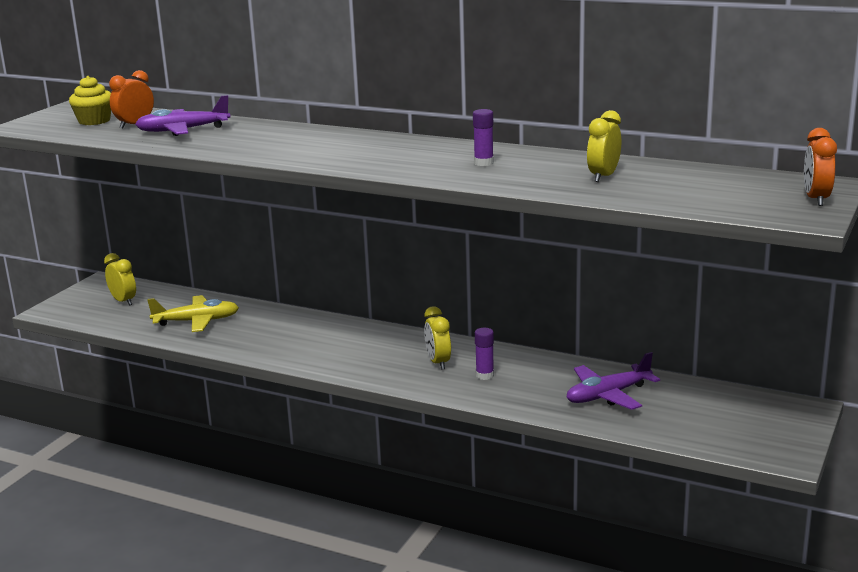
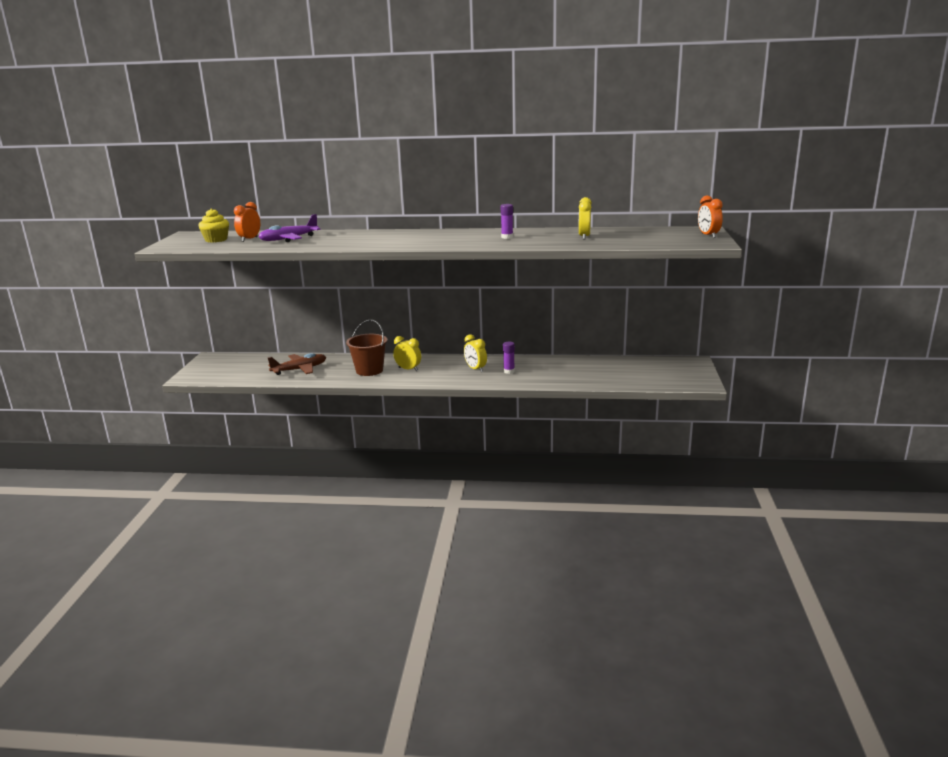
camera: 20 degrees left, 0 degrees up
yellow clock [104,253,136,306] -> yellow clock moved to [393,336,421,371]
yellow plane [147,295,239,332] -> brown plane [268,353,326,375]
purple plane [566,352,660,410] -> none
none -> brown bucket [346,320,387,376]

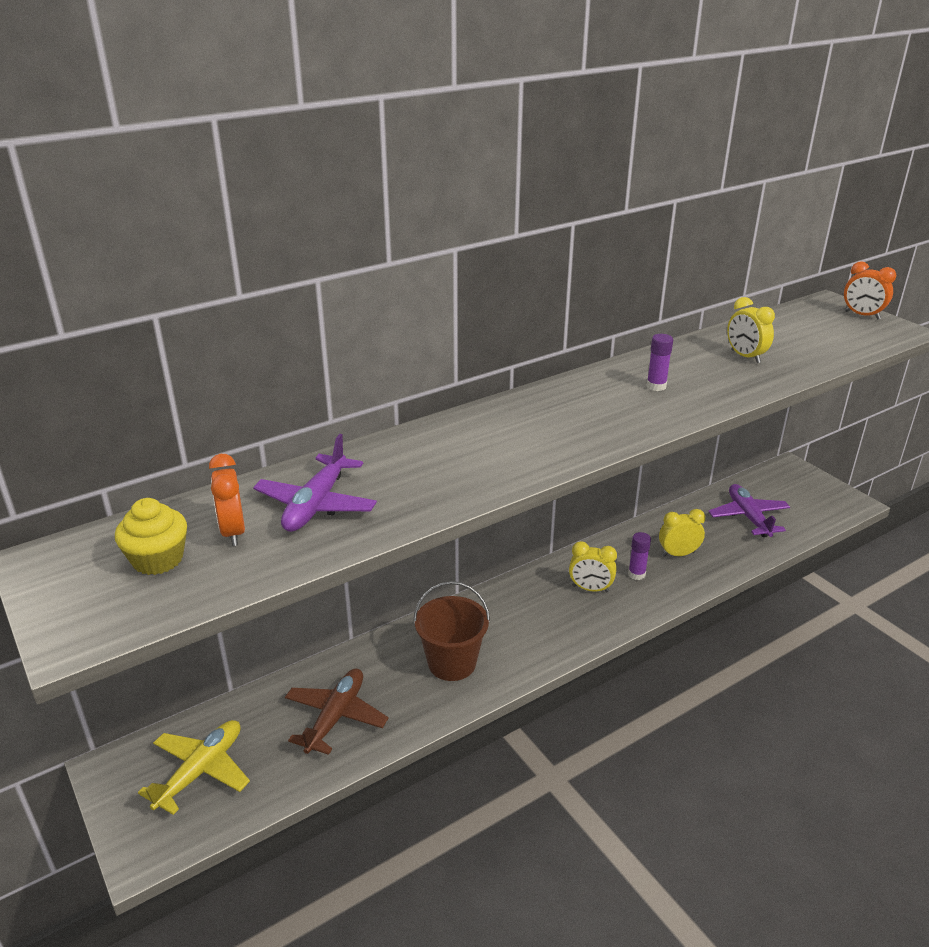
camera: 40 degrees left, 10 degrees up
yellow clock [393,336,421,371] -> yellow clock moved to [659,509,705,557]
none -> yellow plane [138,720,250,815]
none -> purple plane [708,484,790,537]

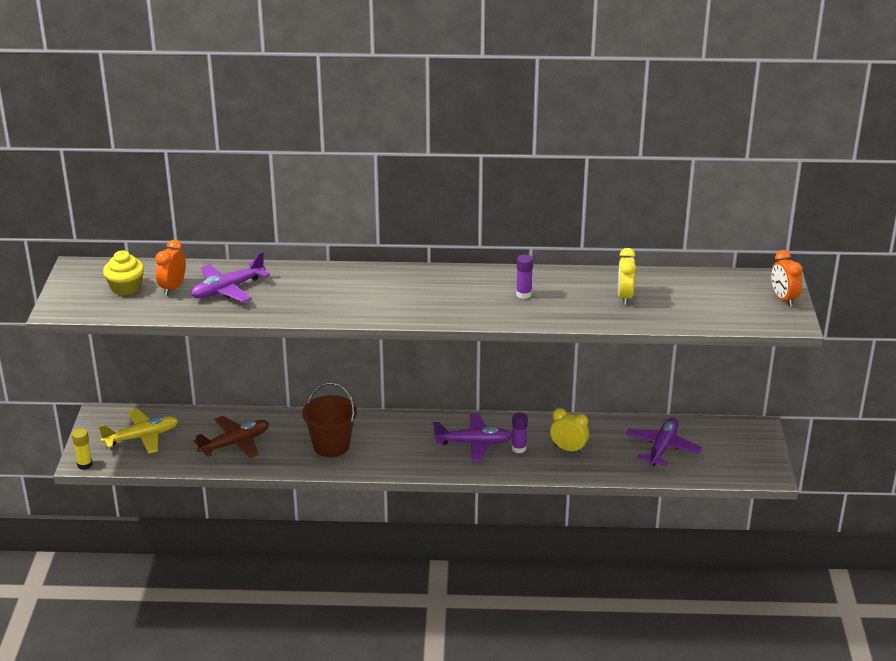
camera: 35 degrees right, 0 degrees up
yellow clock [569,541,617,592] -> purple plane [433,414,512,461]
none -> yellow glue stick [72,428,93,470]

